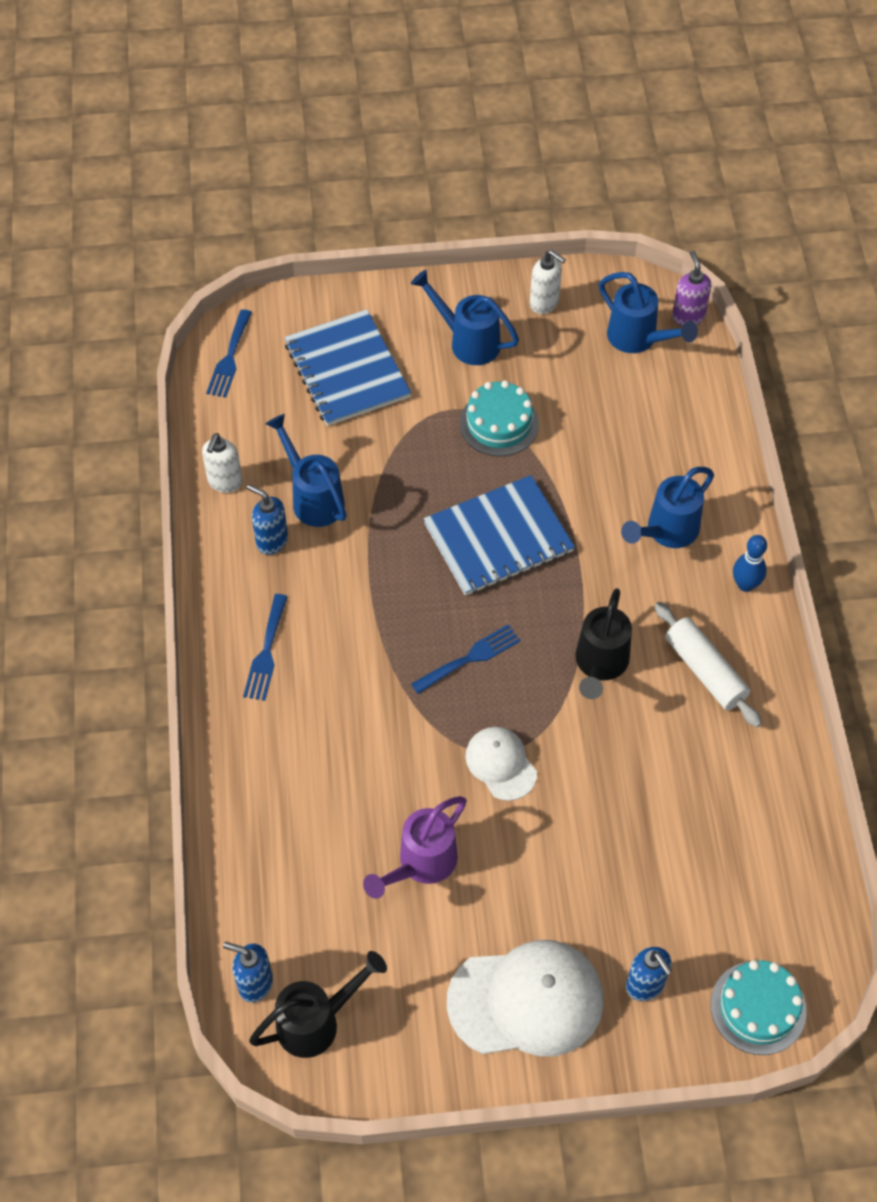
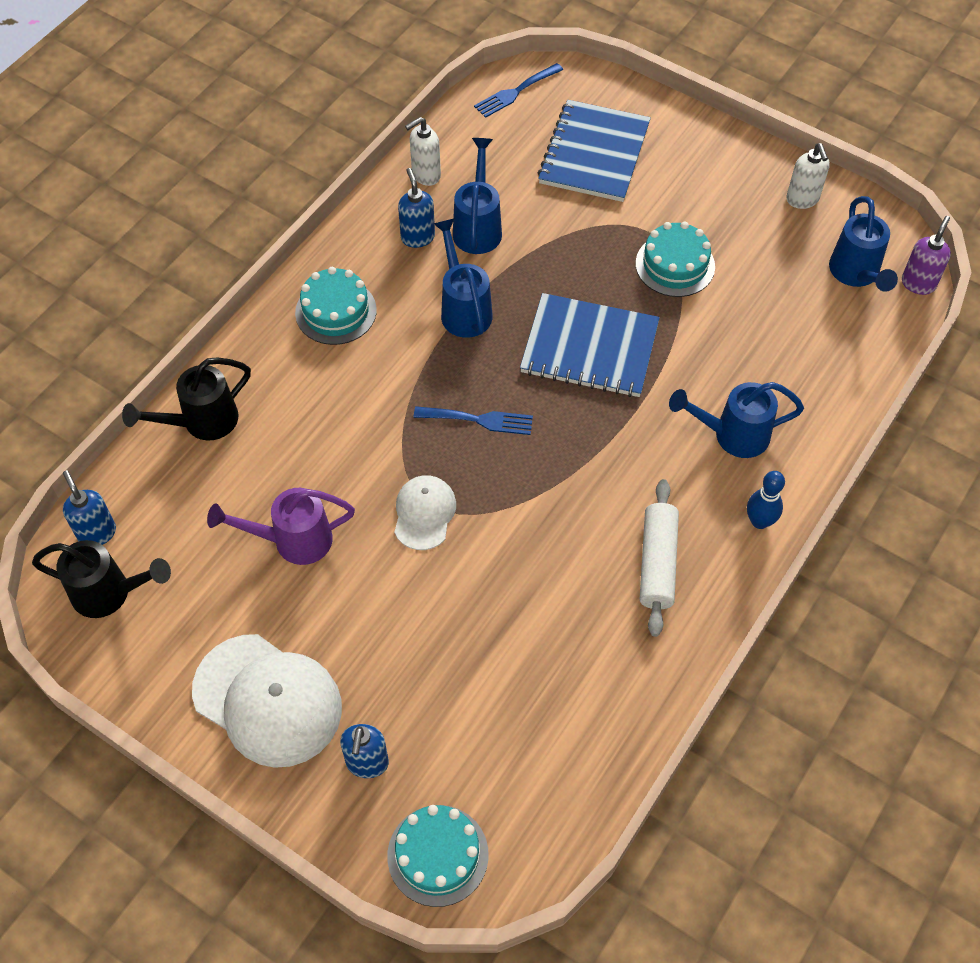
camera: 40 degrees right, 0 degrees up
blue fork [243,594,288,701] -> turquoise cake [295,267,377,345]
blue watering can [411,270,519,365] -> blue watering can moved to [434,218,493,338]
black watering can [575,588,632,699] -> black watering can moved to [122,357,251,440]

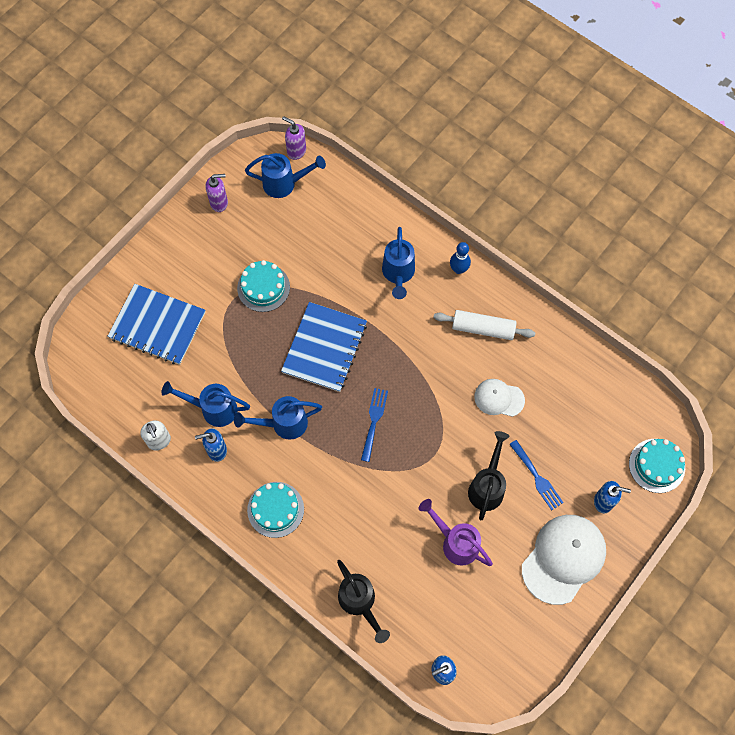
camera: 85 degrees left, 10 degrees up
black watering can [32,540,171,618] -> black watering can moved to [468,431,510,520]
purple watering can [207,488,355,565] -> purple watering can turned 135 degrees clockwise [419,499,493,566]
white cap [394,475,456,550] -> white cap moved to [474,379,525,417]
blue fork [474,63,563,118] -> blue fork moved to [509,440,564,510]
white soap dispenser [786,143,830,209] -> purple soap dispenser [206,174,228,212]

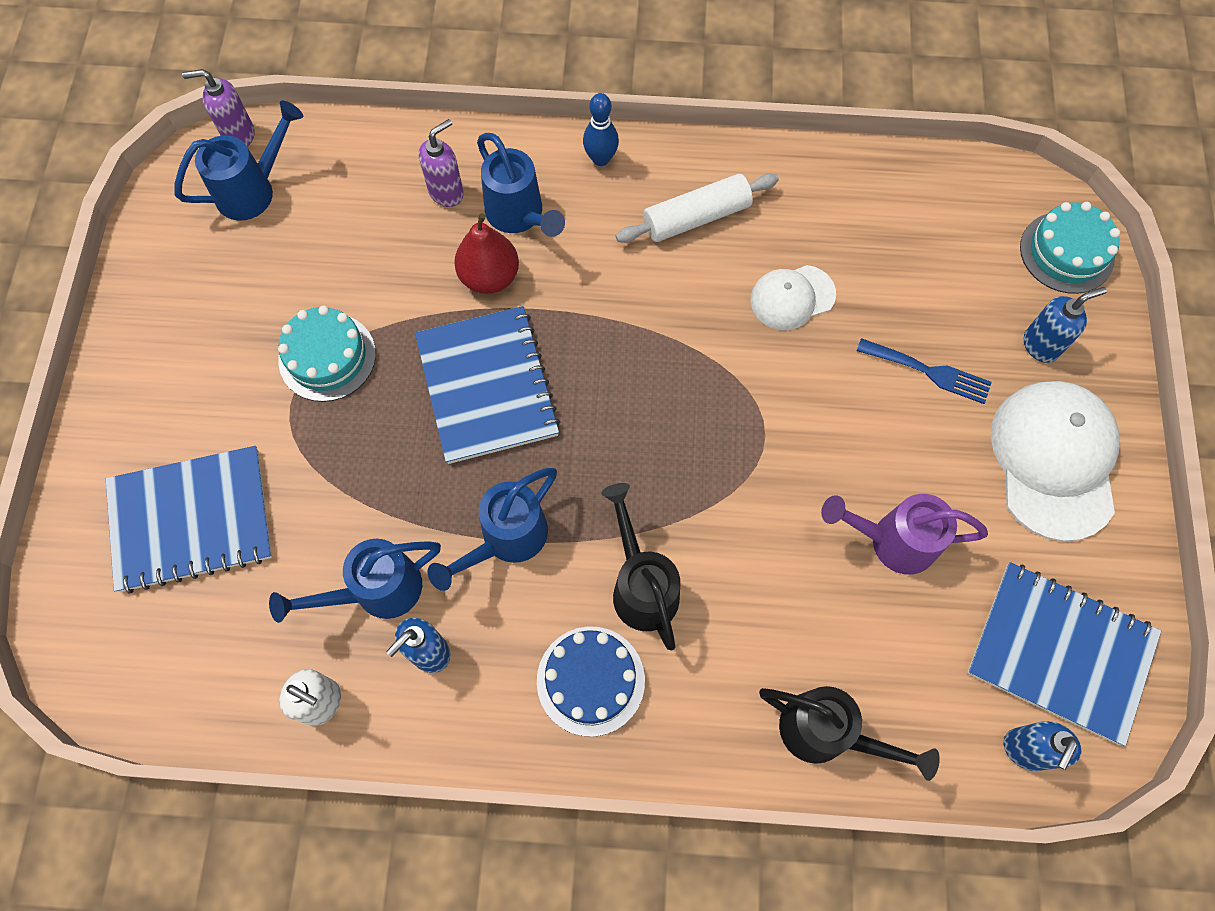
camera: 35 degrees left, 0 degrees up
purple soap dispenser [206,174,228,212] -> purple soap dispenser moved to [419,119,464,207]
turquoise cake [247,482,304,538] -> blue cake [537,626,645,737]
blue fork [361,388,388,462] -> none
black watering can [468,431,510,520] -> black watering can moved to [601,483,680,651]
none -> red pear [454,213,519,294]
none -> blue notebook [967,562,1161,746]

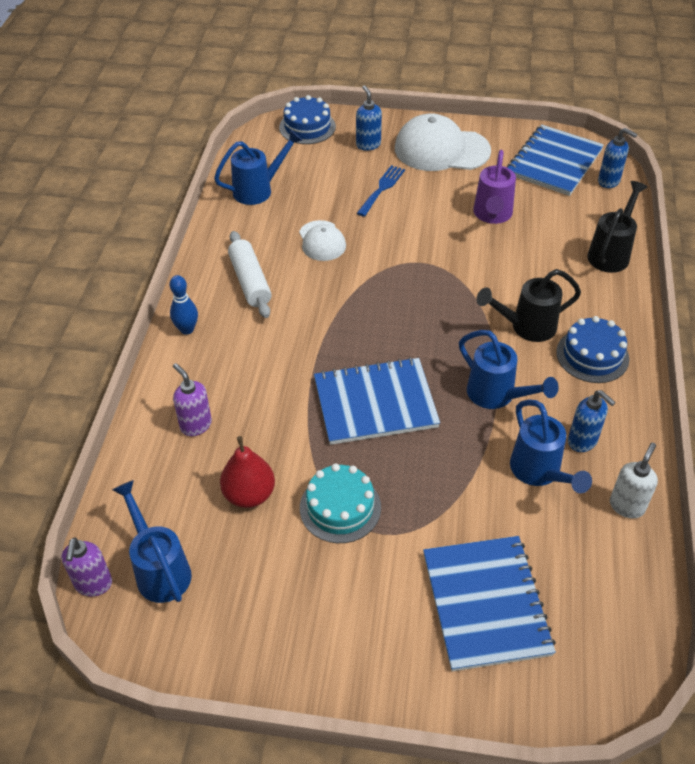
camera: 85 degrees left, 20 degrees down
red pear [454,213,519,294] -> red pear moved to [220,436,275,508]
blue watering can [477,133,565,237] -> blue watering can moved to [214,129,303,205]
turquoise cake [1020,202,1120,294] -> blue cake [279,95,336,144]

